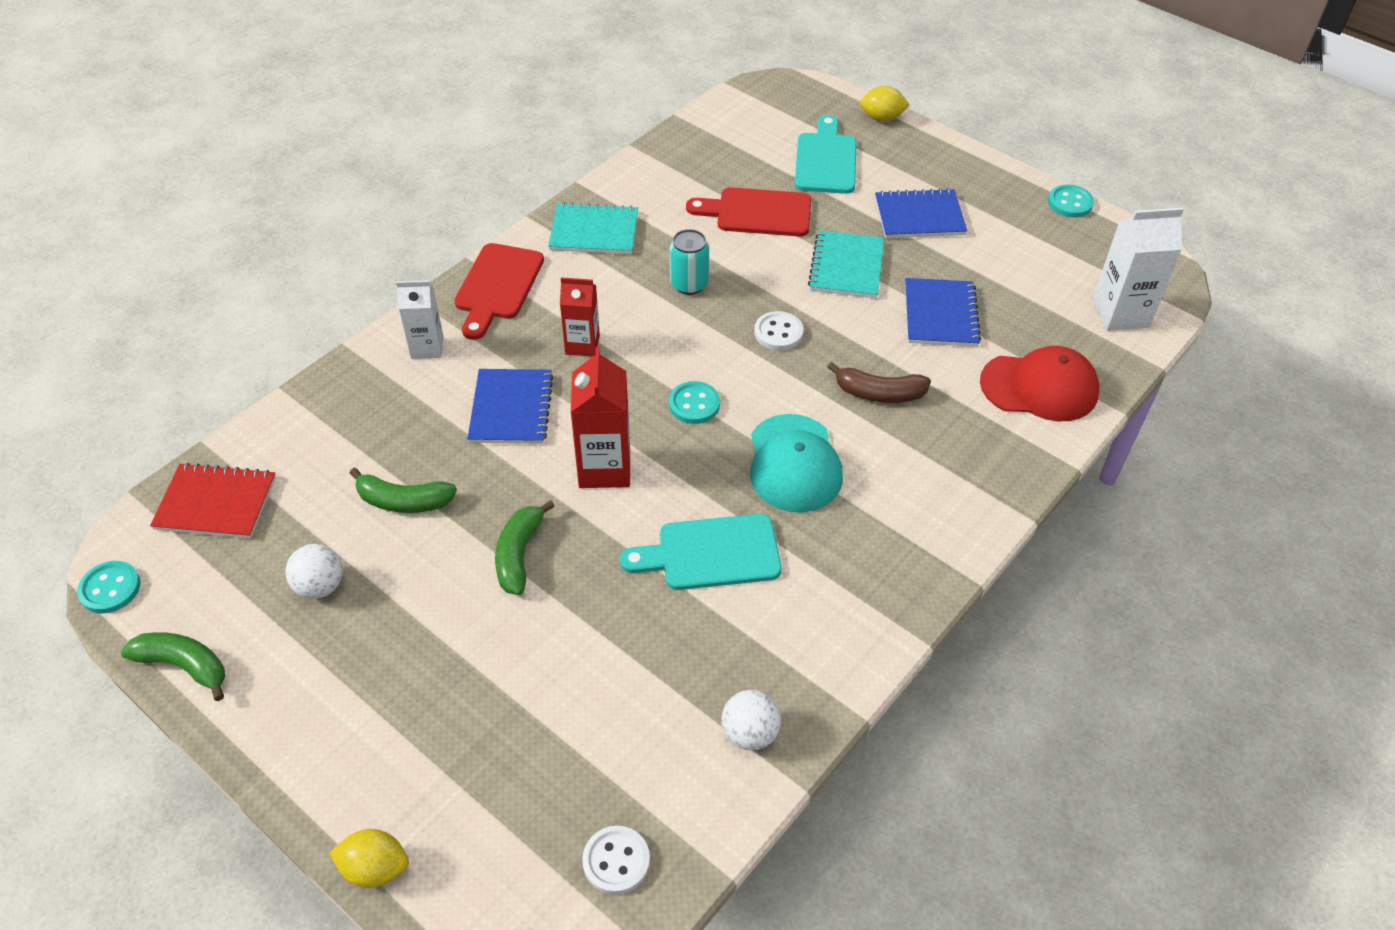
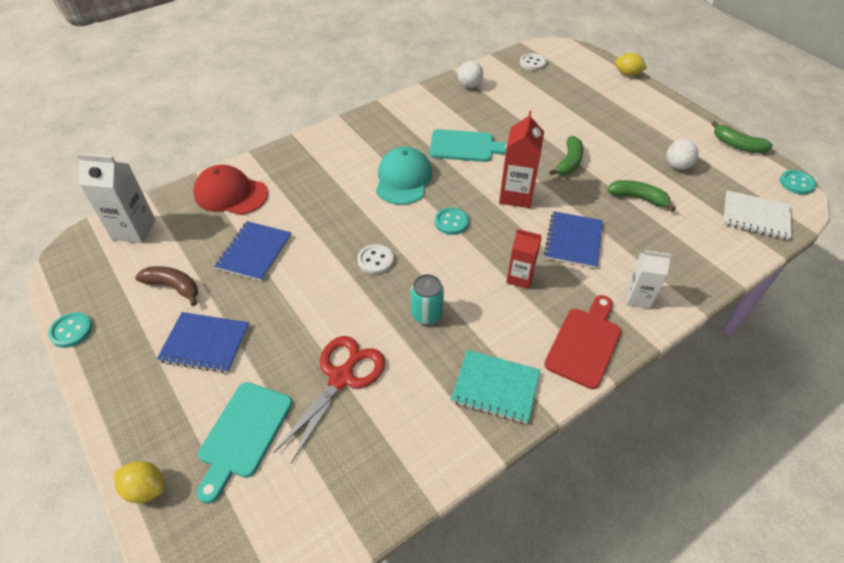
camera: 165 degrees left, 0 degrees up
red notebook [150,463,276,539] -> white notebook [723,190,791,240]
red cutting board [686,187,811,237] -> red scissors [274,336,385,463]
turquoise notebook [808,230,884,298] -> none
brown banana [828,362,931,403] -> brown banana moved to [135,266,198,306]

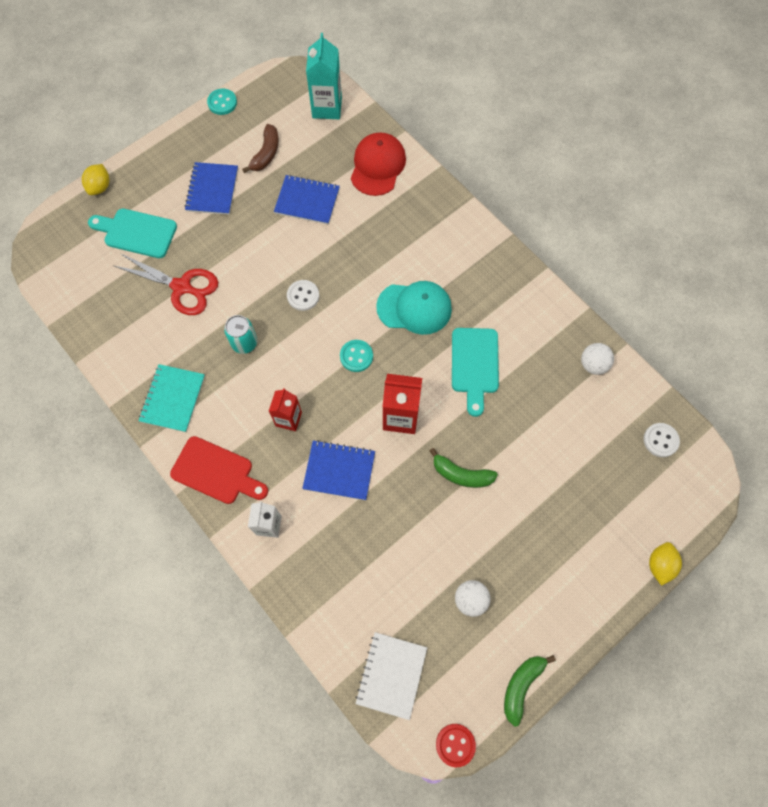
camera: 85 degrees right, 20 degrees up
white carton [77,153,156,243] -> turquoise carton [306,33,342,119]
green banana [607,180,676,212] -> none
turquoise button [780,170,816,195] -> red button [436,724,476,767]

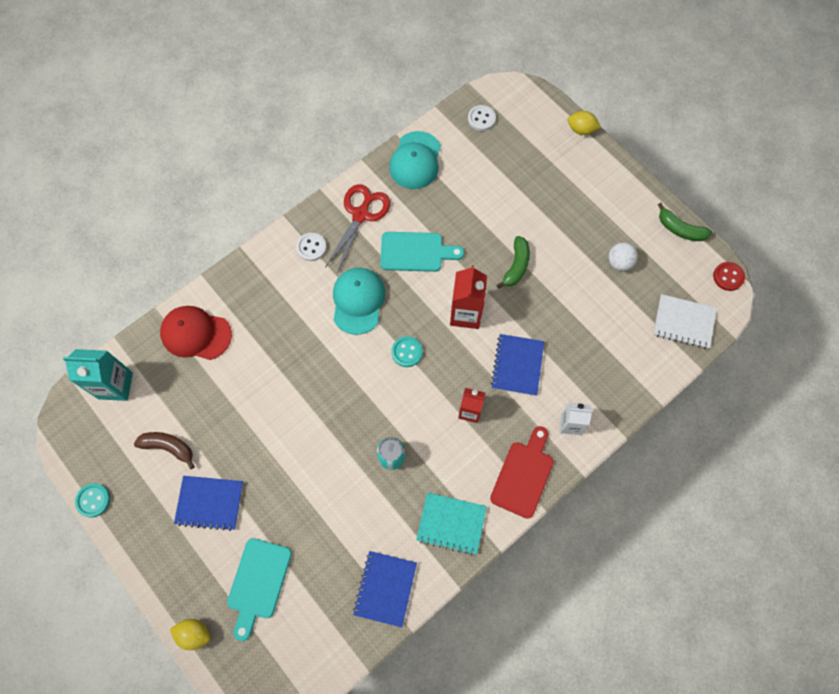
camera: 90 degrees left, 0 degrees up
red scissors [114,253,218,315] -> red scissors moved to [325,184,390,274]
blue notebook [274,175,340,225] -> blue notebook moved to [353,551,417,627]
white button [287,280,319,311] -> white button moved to [296,233,327,261]
white ball [581,343,614,375] -> turquoise cap [389,131,441,189]

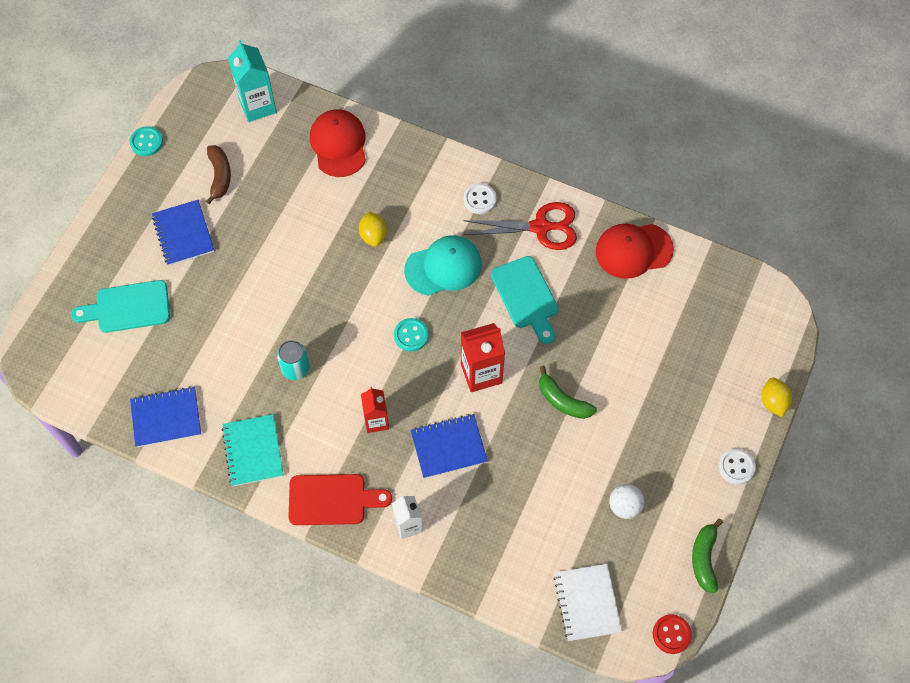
camera: 65 degrees right, 5 degrees down
yellow lemon [170,619,211,650] -> yellow lemon moved to [359,212,387,247]
turquoise cap [389,131,441,189] -> red cap [595,224,674,279]
white button [468,105,496,131] -> white button moved to [718,448,756,485]
green banana [497,236,530,289] -> green banana turned 45 degrees clockwise [539,366,597,419]

